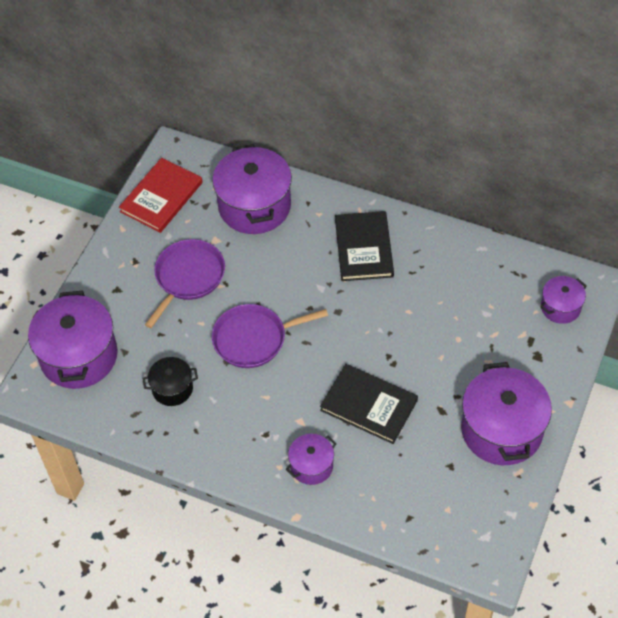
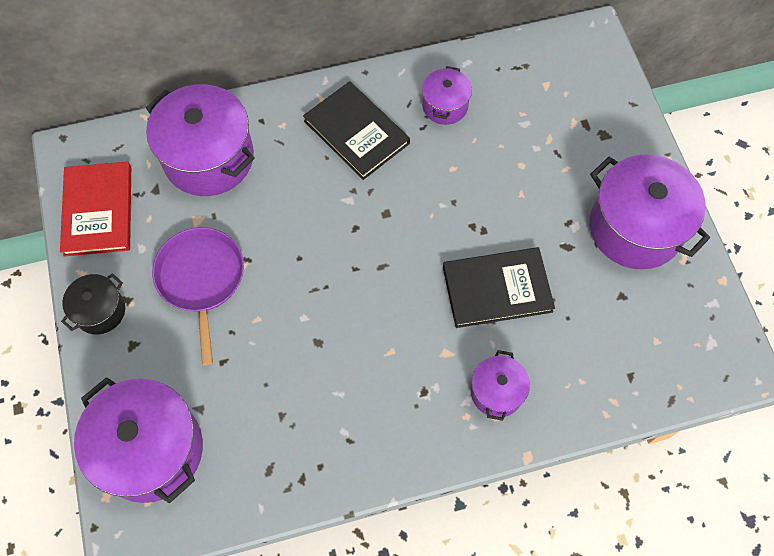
camera: 40 degrees left, 10 degrees up
black pot [142,357,198,406] -> black pot moved to [61,273,125,334]
purple pan [212,304,328,368] -> none
purple pot [540,276,587,324] -> purple pot moved to [422,66,472,125]

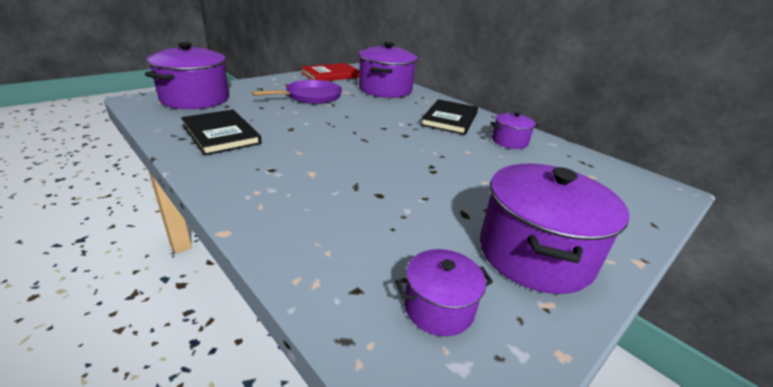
camera: 60 degrees right, 35 degrees down
black pot [61,273,125,334] -> none
black book [443,247,555,328] -> black book moved to [181,110,262,156]
purple pot [471,350,530,421] -> purple pot moved to [395,249,493,336]

